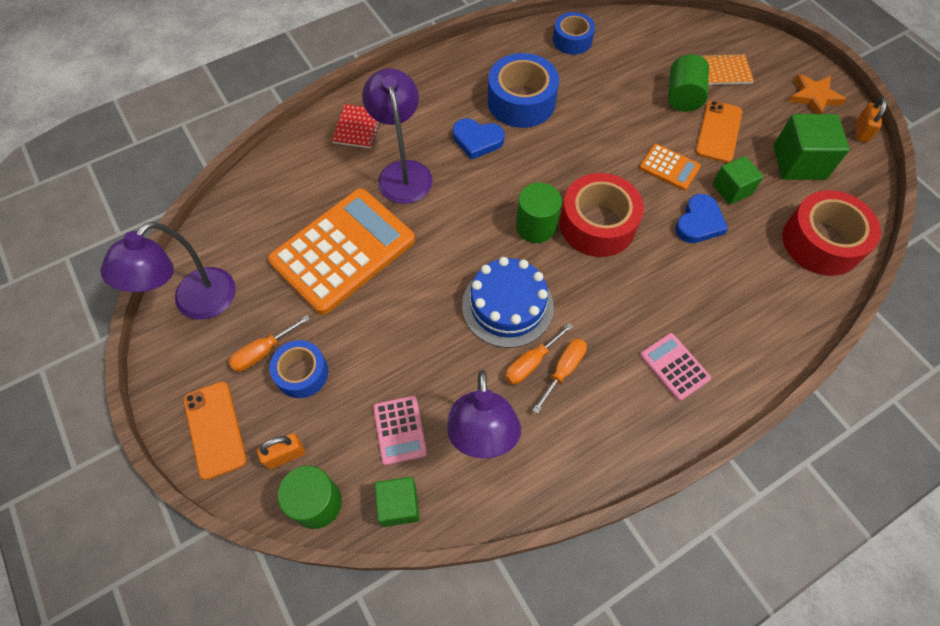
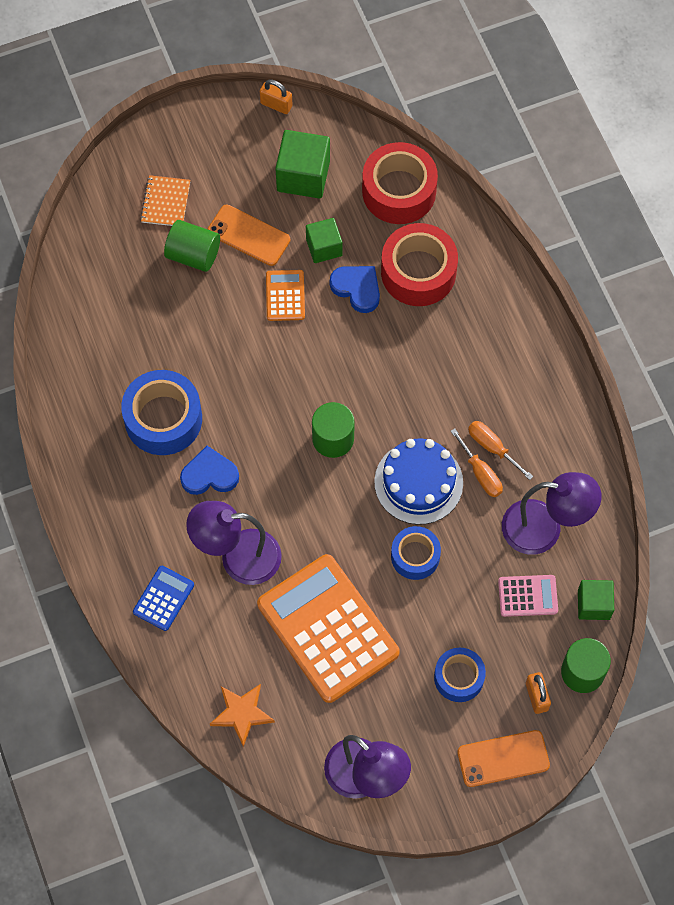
camera: 80 degrees left, 5 degrees up
orange screwdriver [228,315,310,372] -> none
red notebook [332,104,379,148] -> blue calculator [133,566,194,631]
blue heart [453,118,505,160] -> blue heart turned 120 degrees counterclockwise [180,446,239,495]
blue tape [553,12,595,55] -> blue tape moved to [391,526,441,580]
red tape [560,173,644,257] -> red tape moved to [381,223,458,306]
orange calculator [639,144,701,190] -> orange calculator turned 45 degrees counterclockwise [266,270,305,321]
pink calculator [640,333,711,401] -> none
orange star [789,74,847,114] -> orange star moved to [210,684,275,747]

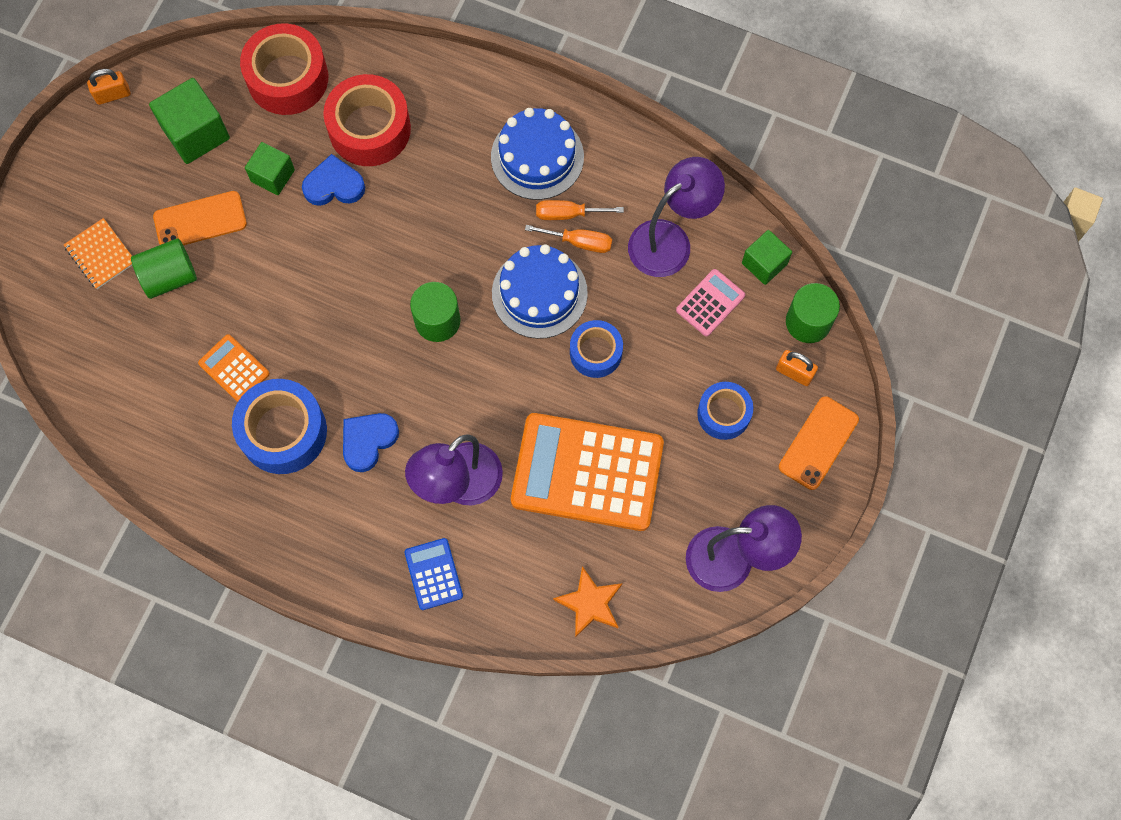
camera: 45 degrees left, 5 degrees up
orange calculator [266,270,305,321] -> orange calculator moved to [198,334,270,402]
none -> blue cake [491,108,584,200]

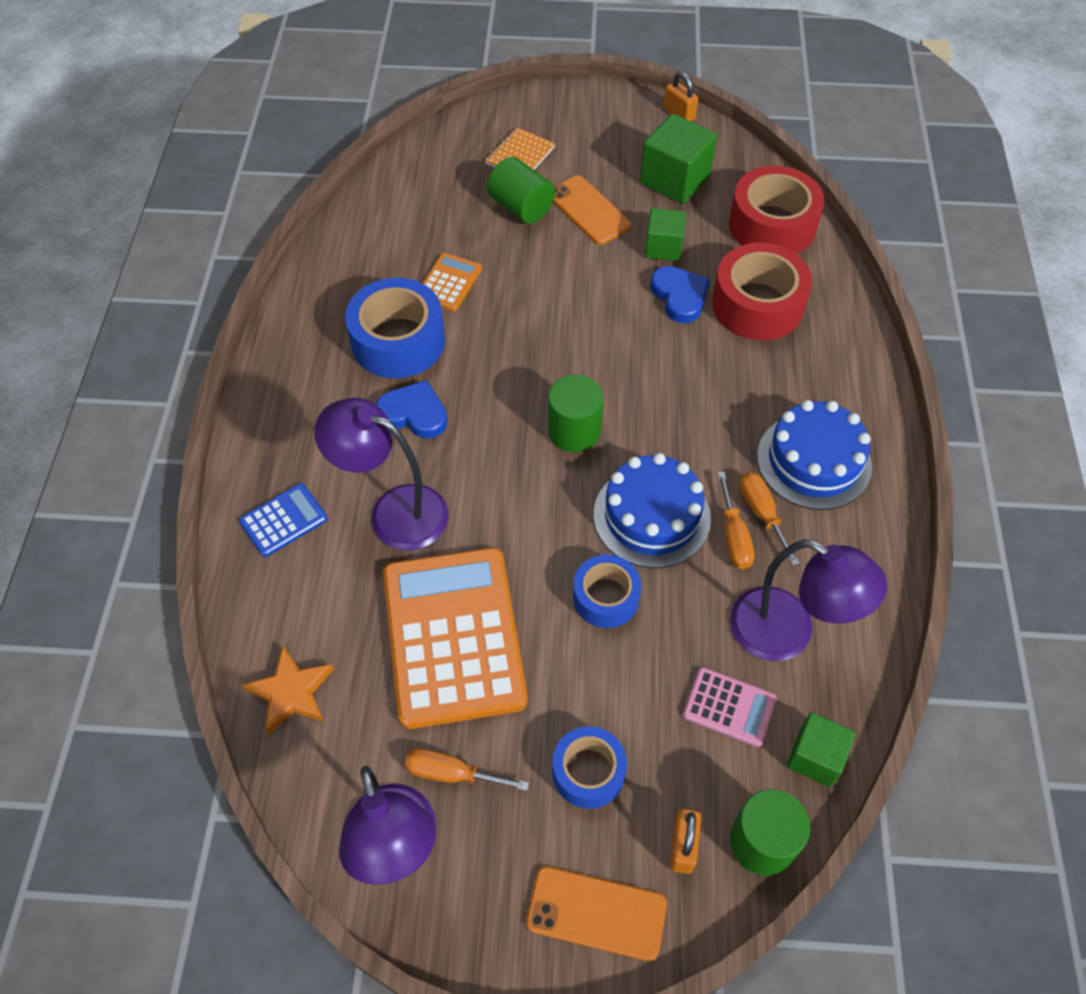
camera: 70 degrees right, 15 degrees down
none -> orange screwdriver [405,748,529,791]

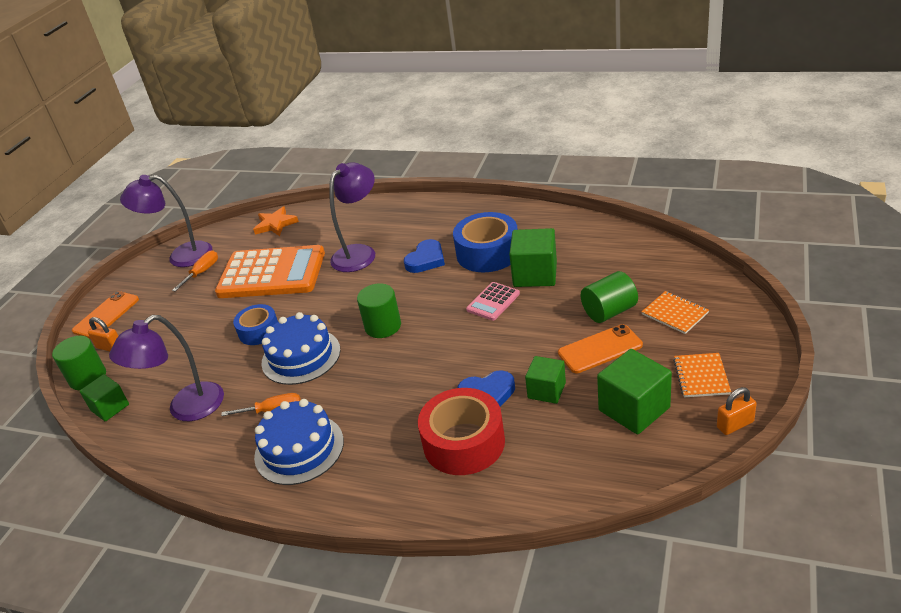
camera: 110 degrees right, 20 degrees down
blue calculator [239,483,328,557] -> none
orange calculator [422,253,482,311] -> green cube [509,228,557,287]
blue tape [552,726,627,809] -> none
pink calculator [683,667,777,747] -> pink calculator moved to [466,282,520,321]
orange screwdriver [717,472,755,569] -> none
red tape [729,166,825,254] -> none
none -> orange notebook [673,353,731,397]

